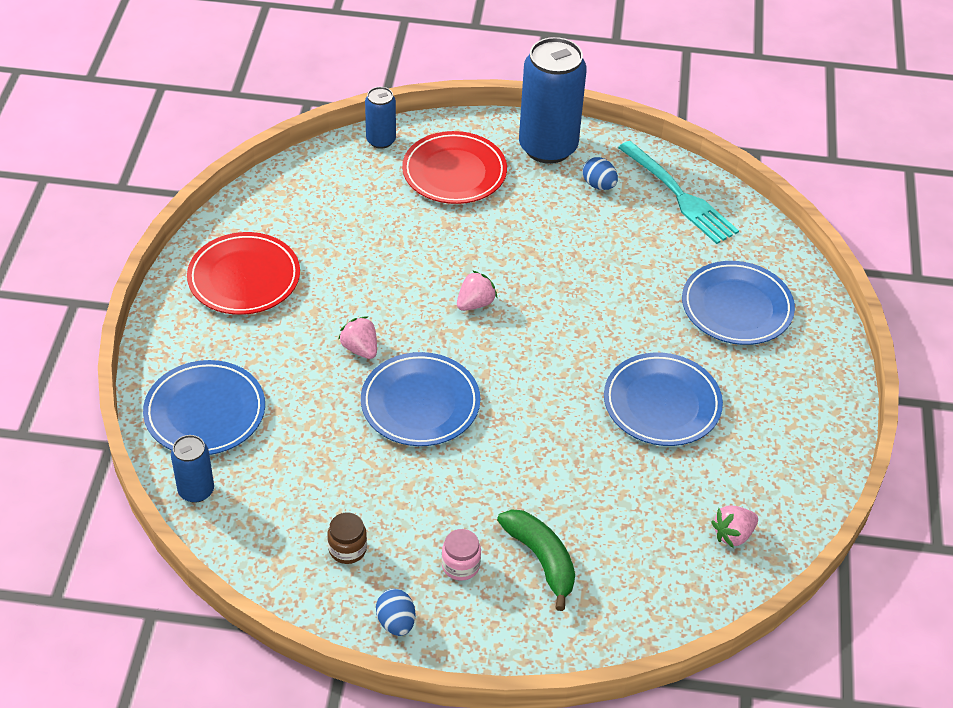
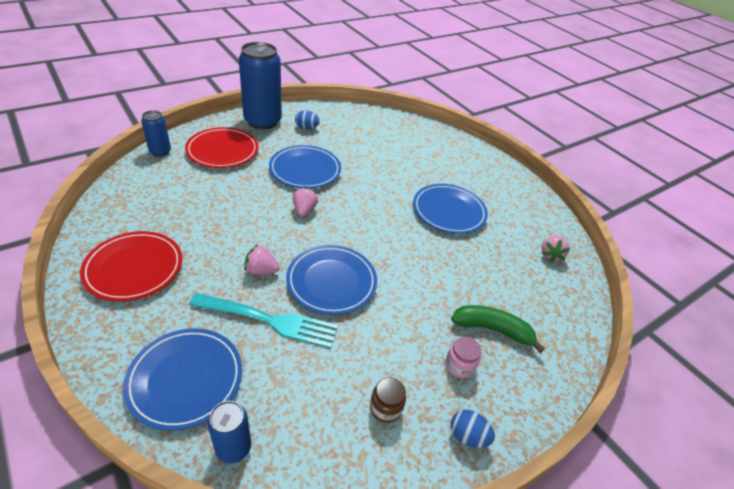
camera: 45 degrees left, 5 degrees down
turquoise fork [618,141,739,244] -> turquoise fork moved to [189,293,338,348]
blue plate [682,261,795,345] -> blue plate moved to [269,145,341,189]

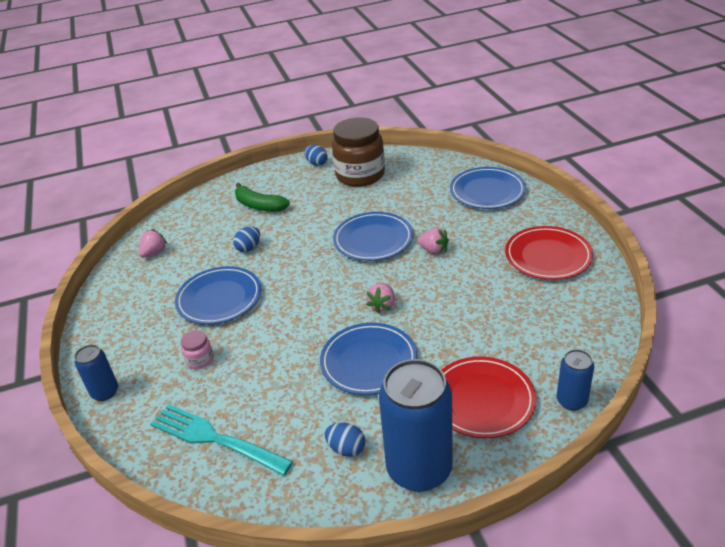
camera: 155 degrees left, 5 degrees down
turquoise fork [189,293,338,348] -> turquoise fork moved to [150,404,293,476]
blue can [208,401,251,463] -> blue can moved to [74,345,118,401]
brown jar [370,377,406,423] -> brown jar [332,117,385,187], size x2.37
pink jar [445,337,481,378] -> pink jar moved to [181,330,214,369]
none -> blue egg [233,226,260,252]

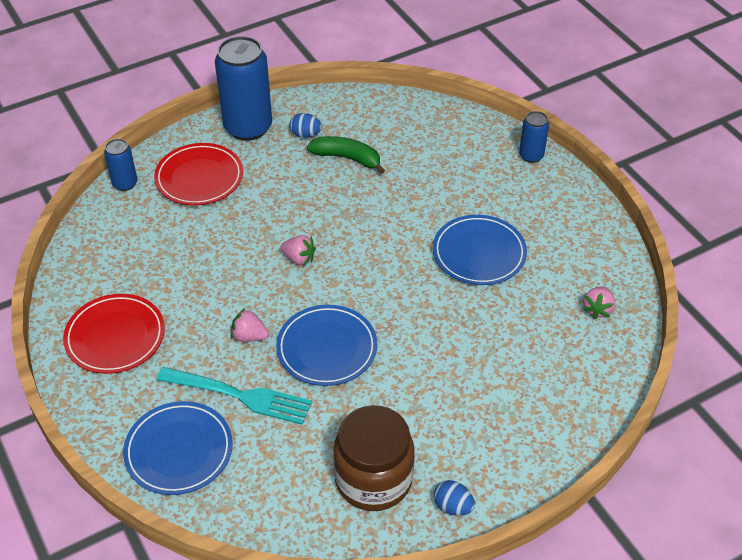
camera: 165 degrees right, 10 degrees up
turquoise fork [150,404,293,476] -> turquoise fork moved to [156,367,312,425]
pink jar [181,330,214,369] -> none
blue egg [233,226,260,252] -> none
green banana [235,183,290,212] -> green banana moved to [307,136,385,174]
blue plate [320,323,418,395] -> none
pink strawberry [366,283,395,313] -> pink strawberry turned 105 degrees clockwise [280,235,316,266]

